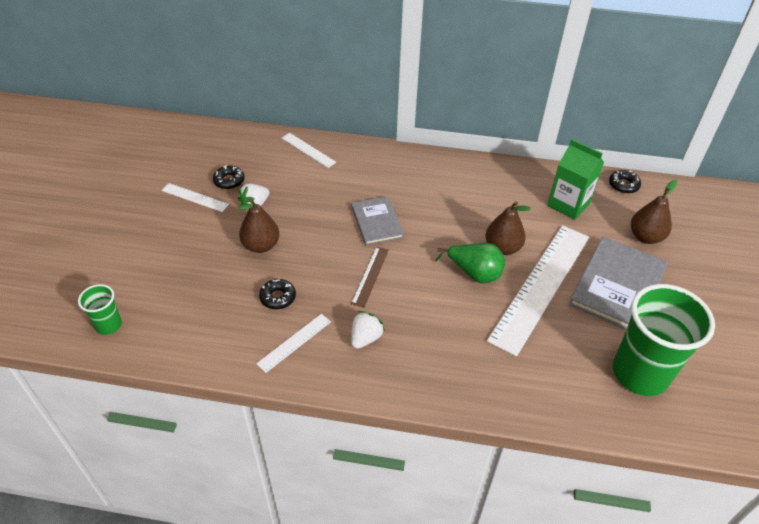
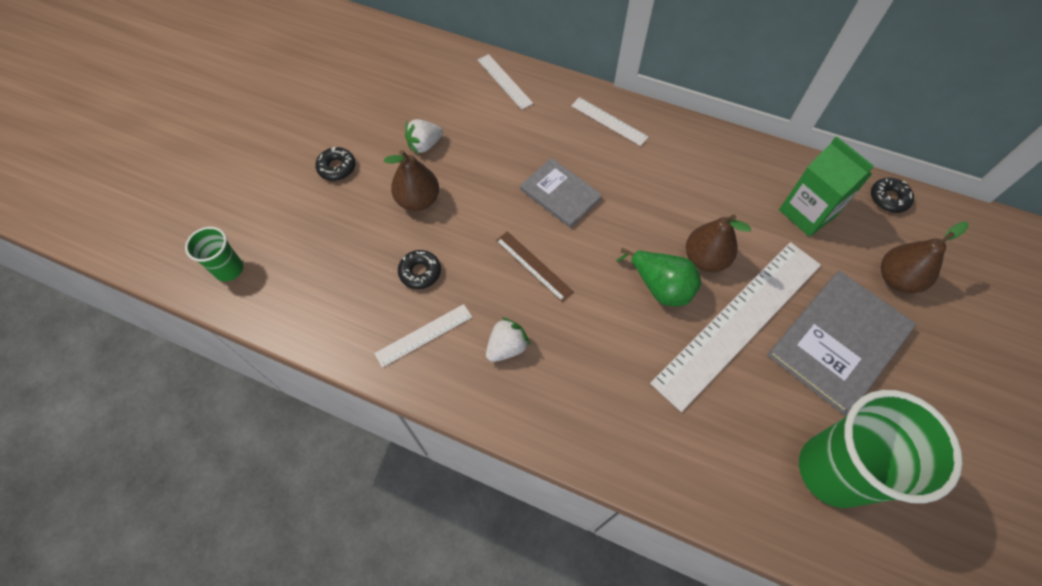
camera: 15 degrees right, 15 degrees up
white ruler [161,183,229,212] -> white ruler moved to [571,97,649,146]
black donut [213,165,245,189] -> black donut moved to [315,147,356,181]
grey book [351,196,404,245] -> grey book turned 45 degrees counterclockwise [520,158,602,228]
brown ruler [351,247,389,308] -> brown ruler turned 75 degrees counterclockwise [496,231,574,302]

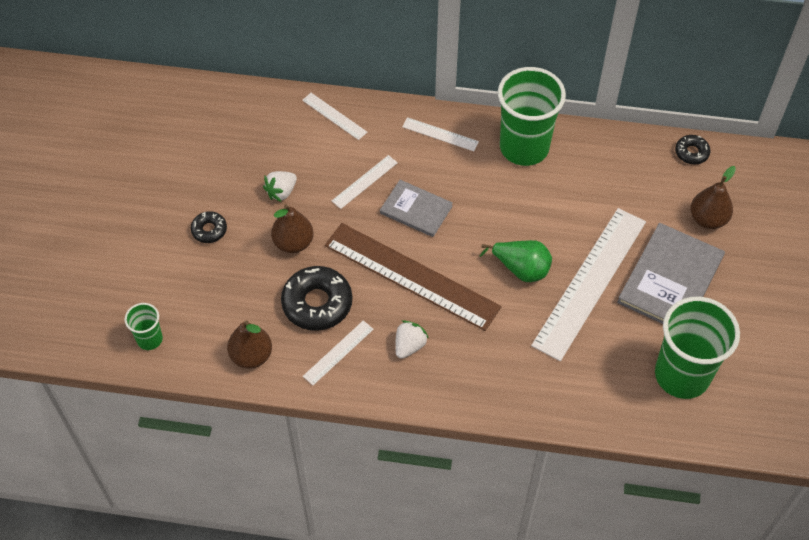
camera: 15 degrees left, 5 degrees down
black donut [398,250,441,289] -> black donut [281,266,352,331], size x1.90
brown ruler [496,231,574,302] -> brown ruler [325,223,502,331], size x2.26
brown pear [686,214,751,272] -> brown pear moved to [227,320,272,369]
green carton [779,136,874,237] -> none
none -> white ruler [332,155,398,209]
none -> green cup [498,67,566,166]

